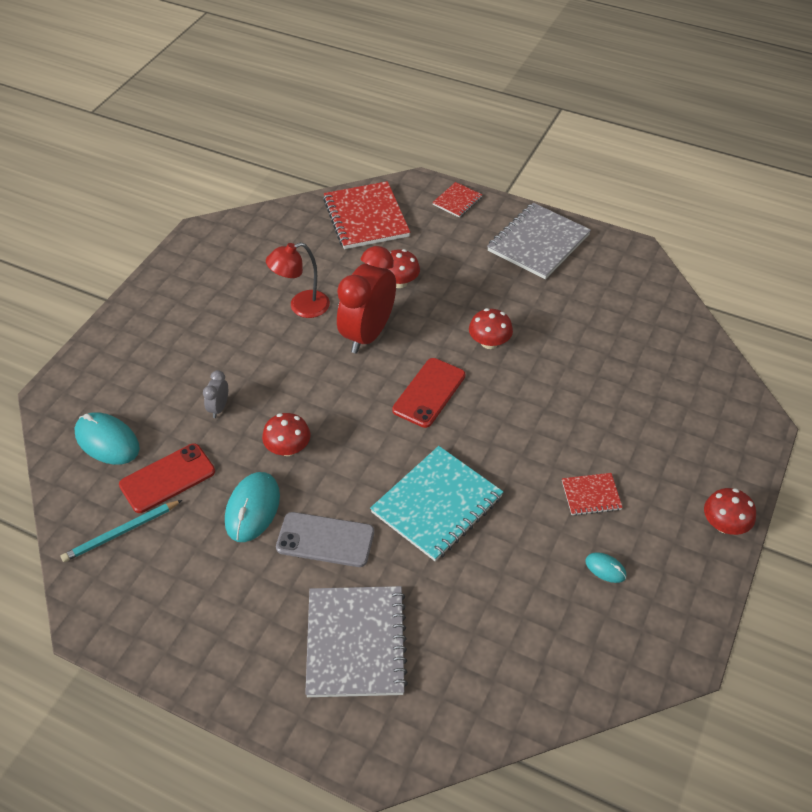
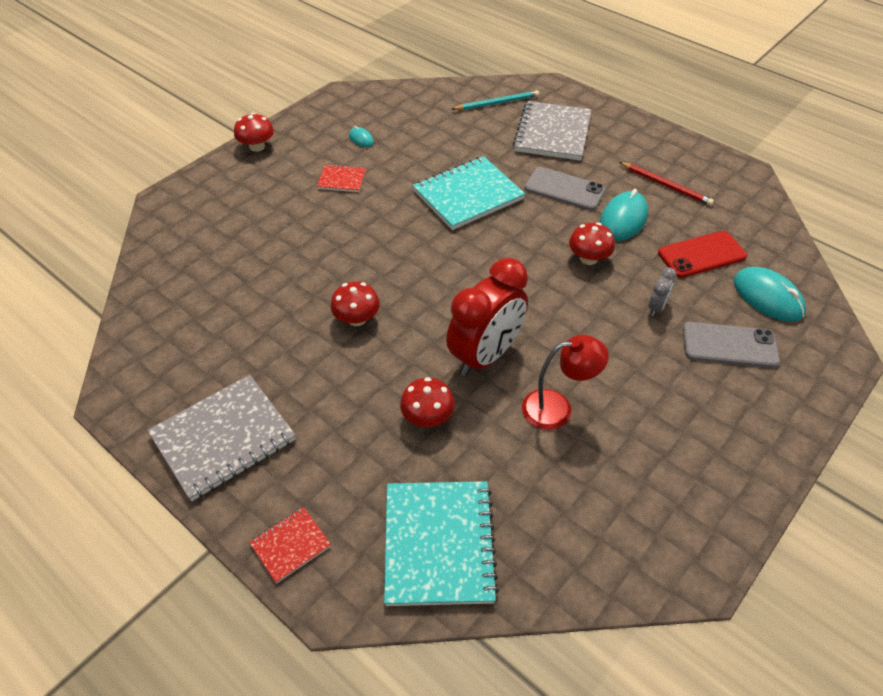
camera: 165 degrees left, 0 degrees up
turquoise pencil [61,500,182,562] -> turquoise pencil moved to [452,90,539,110]
red notebook [323,181,410,249] -> turquoise notebook [384,481,499,606]
red phone [392,358,465,428] -> none
none -> red pencil [619,162,714,206]
none -> grey phone [683,322,780,368]

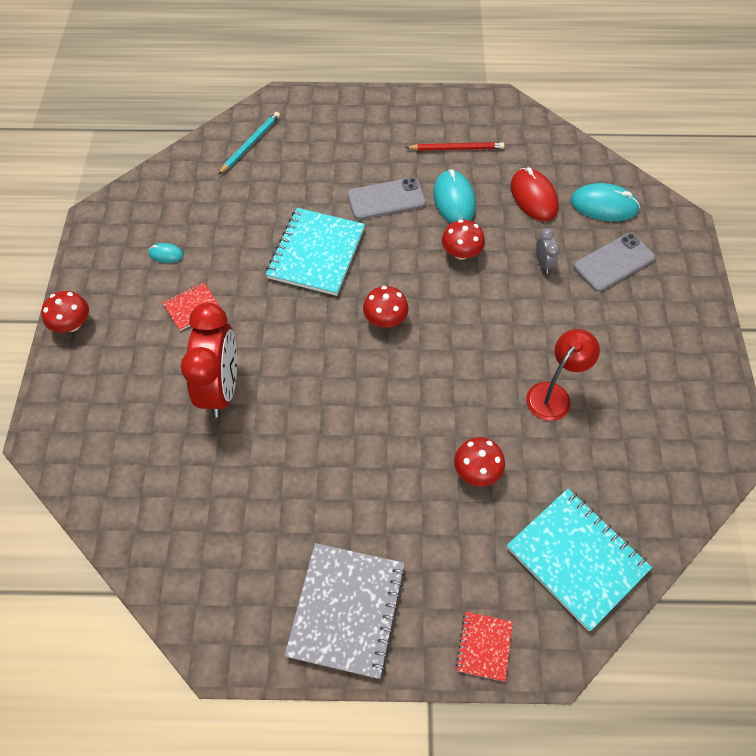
camera: 40 degrees left, 10 degrees up
red mushroom [331,281,380,326] -> red mushroom moved to [363,286,409,327]
red clock [446,258,528,376] -> red clock moved to [181,302,237,418]
grey notebook [513,101,592,161] -> none
red phone [658,231,747,278] -> red mouse [511,167,559,221]

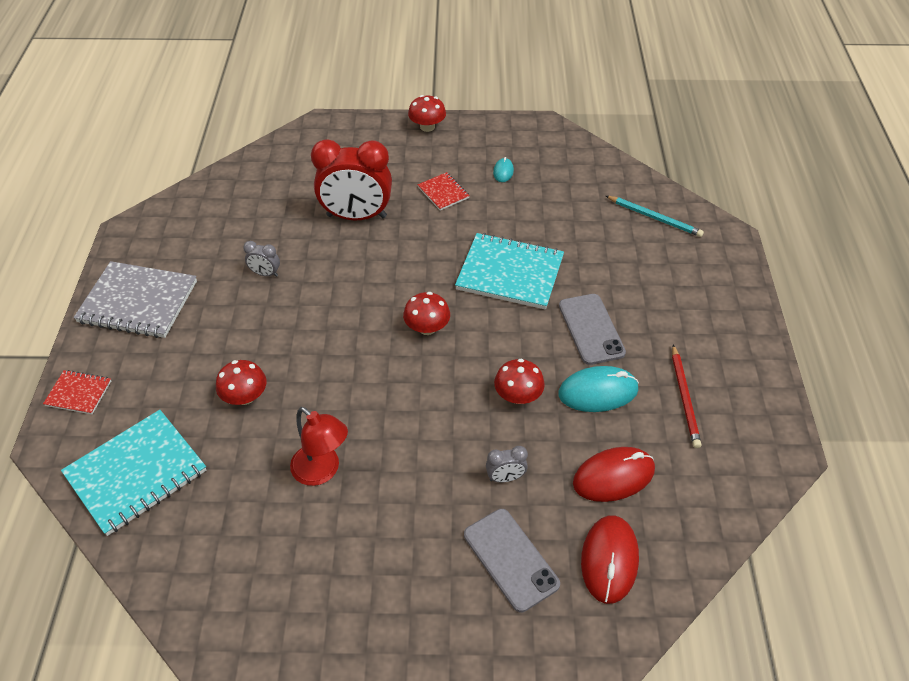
camera: 90 degrees right, 10 degrees down
turquoise mouse [570,183,640,221] -> red mouse [581,515,639,604]
none -> grey clock [243,241,280,277]

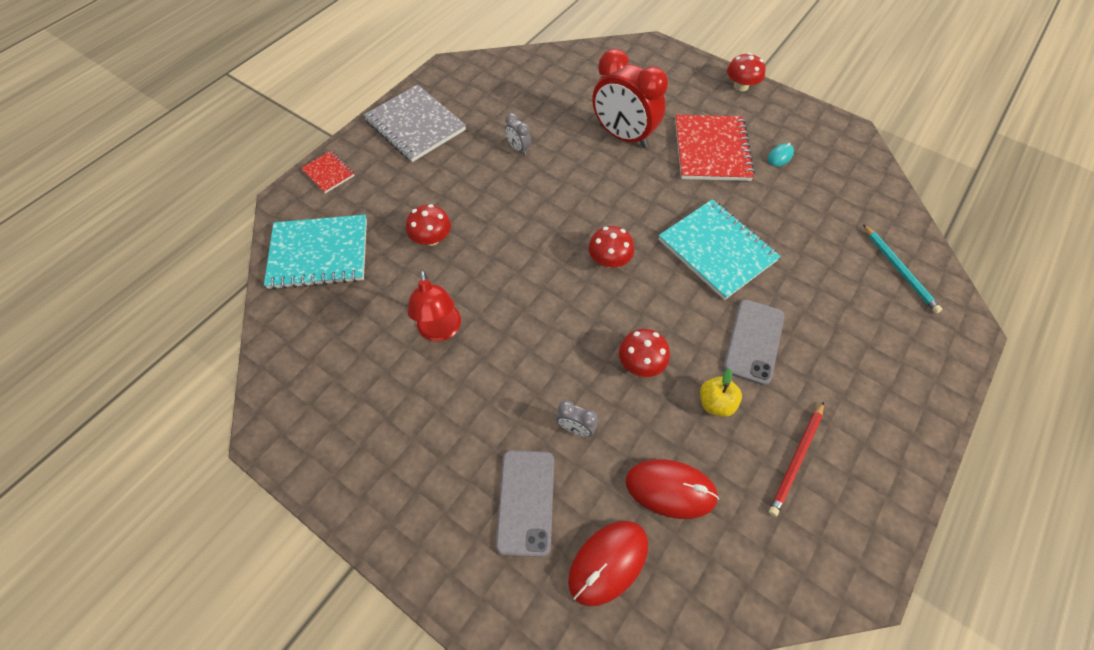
camera: 35 degrees right, 10 degrees up
red notebook [418,172,470,210] -> red notebook [675,115,755,181], size x2.00
turquoise mouse [558,366,639,412] -> yellow apple [700,368,742,417]

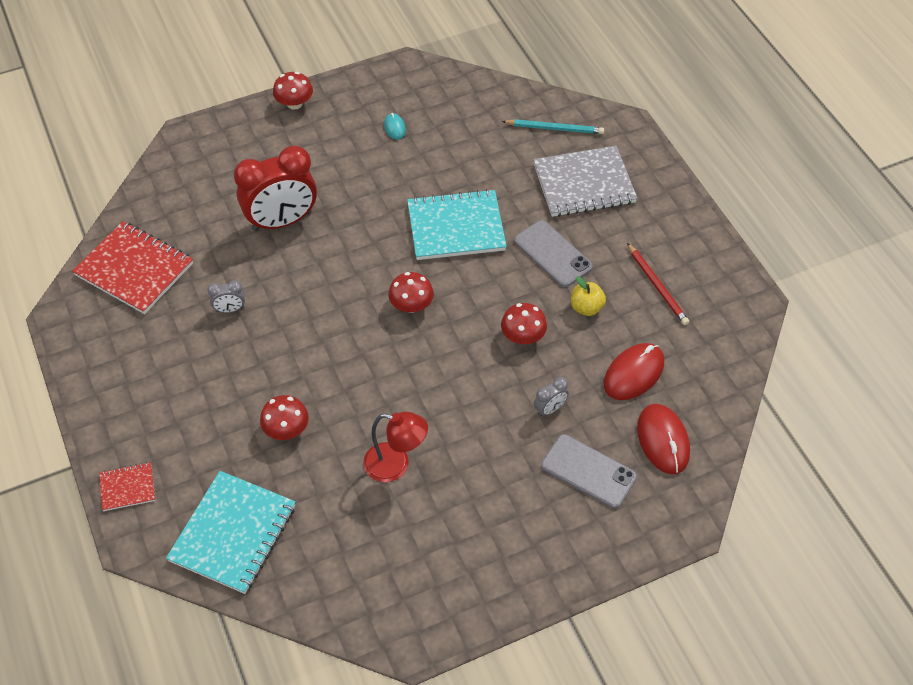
camera: 60 degrees left, 5 degrees down
grey notebook [364,85,466,162] -> grey notebook moved to [533,146,638,217]
red notebook [675,115,755,181] -> red notebook moved to [72,221,193,314]

